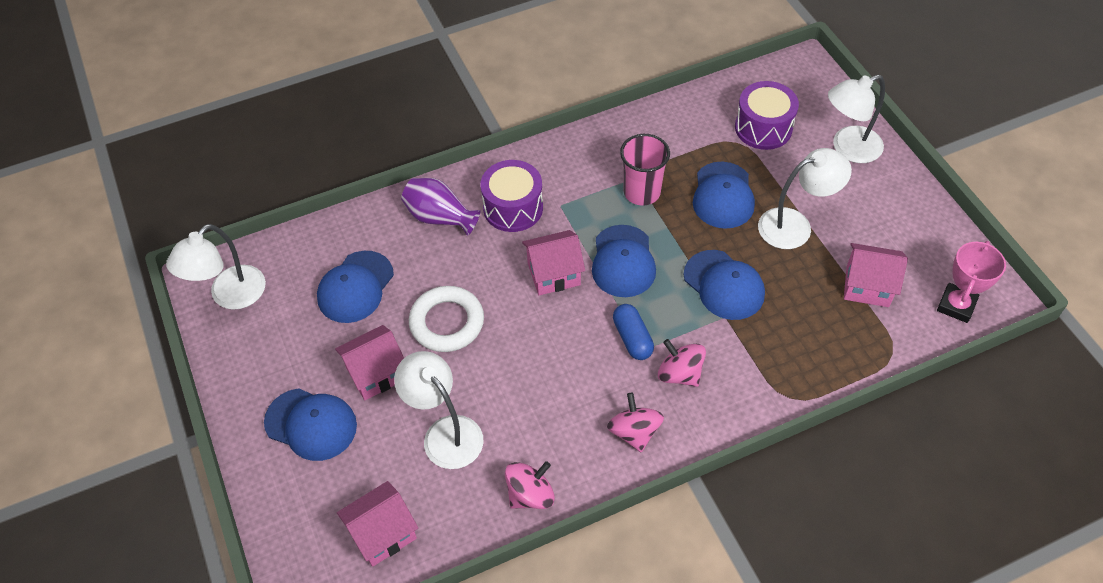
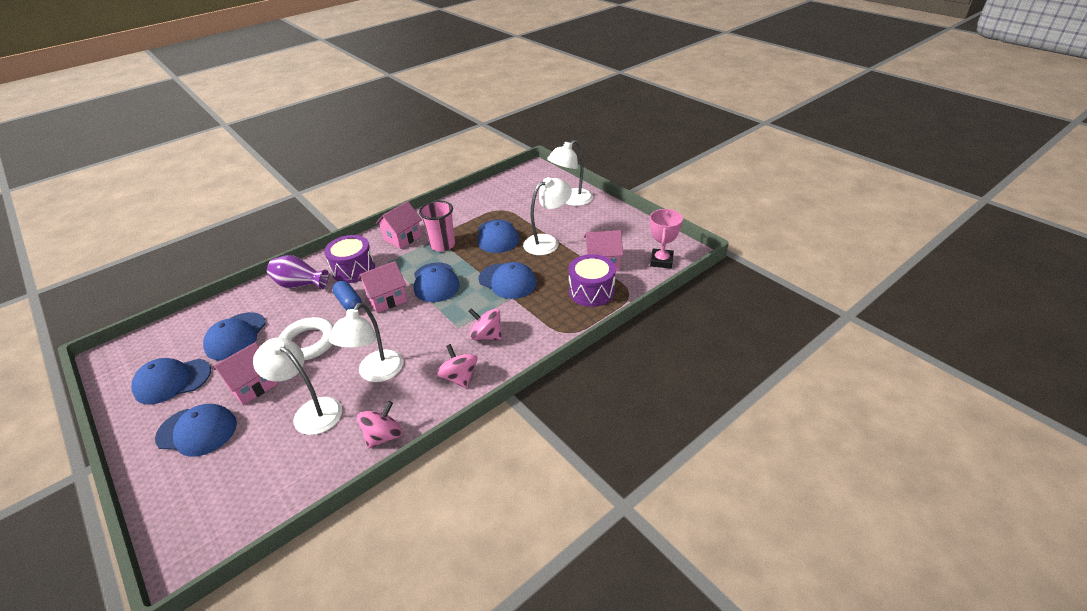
camera: 15 degrees left, 15 degrees down
white lamp [166,224,266,310] -> white lamp moved to [329,302,403,382]
pink house [337,481,418,567] -> pink house moved to [376,201,422,249]
blue capsule [613,304,654,360] -> blue capsule moved to [332,281,362,310]
purple drum [735,81,799,150] -> purple drum moved to [568,254,616,307]
none -> blue cap [131,358,211,404]

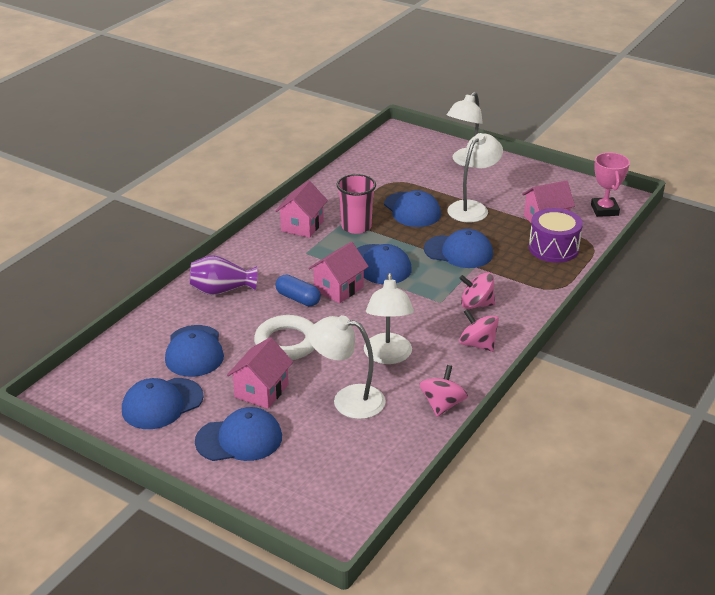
camera: 20 degrees left, 5 degrees down
purple drum [324,235,375,283] -> none

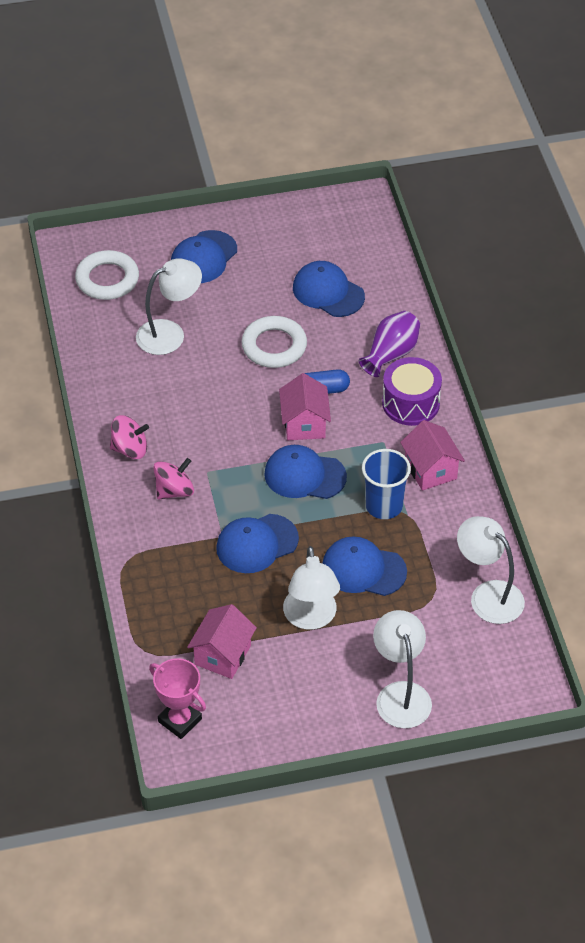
camera: 135 degrees right, 15 degrees up
blue cap [122,378,204,429] -> none
pink house [227,337,293,409] -> none
pink cup [337,174,376,234] -> blue cup [362,449,411,519]
white lamp [364,273,414,364] -> white lamp moved to [457,516,525,624]
pink spinning top [420,365,468,417] -> none
purple drum [529,208,583,263] -> purple drum moved to [382,357,442,426]
none -> white ring [75,250,139,300]

